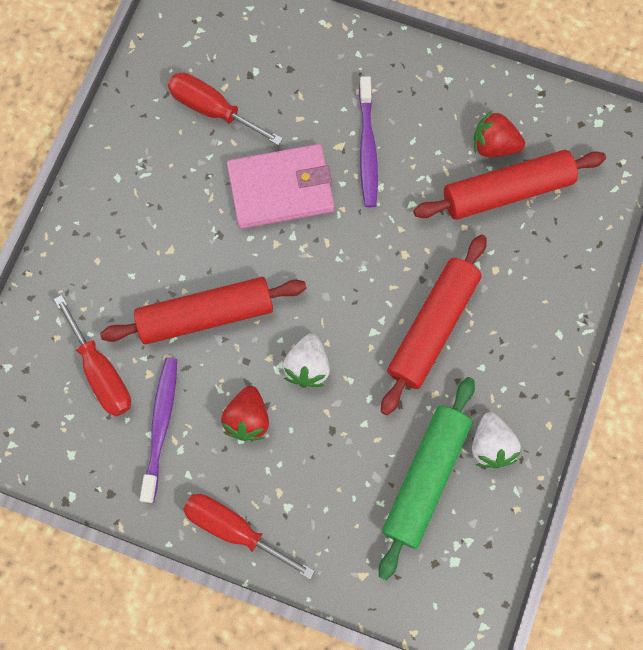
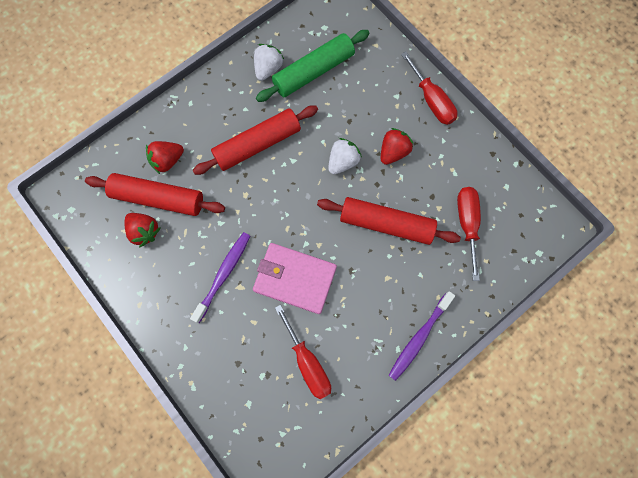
camera: 150 degrees left, 0 degrees up
purple toothbrush [140,358,177,503] -> purple toothbrush moved to [388,291,455,381]
none -> red strawberry [146,141,184,174]

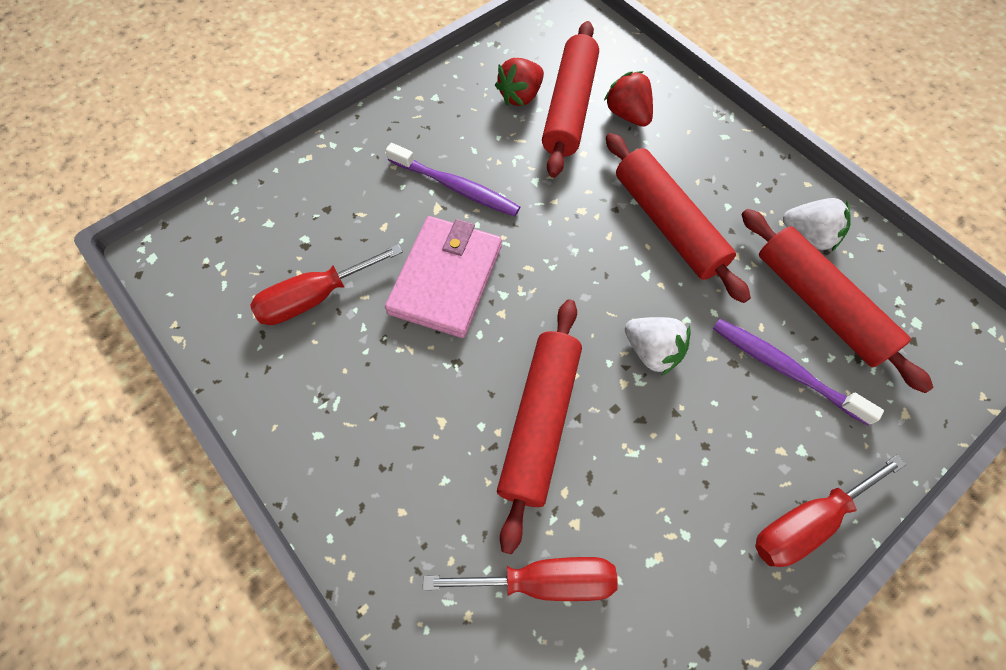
camera: 90 degrees right, 10 degrees down
green rolling pin [256,30,370,102] -> red rolling pin [741,209,933,393]
red strawberry [381,128,413,165] -> none
purple toothbrush [388,291,455,381] -> purple toothbrush moved to [713,318,884,425]

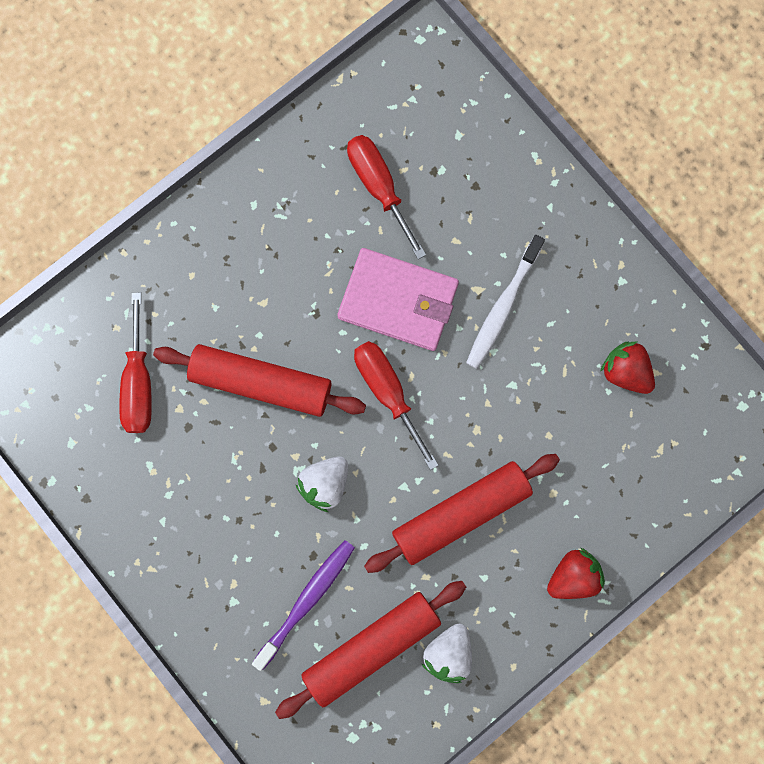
camera: 90 degrees right, 15 degrees up
purple toothbrush [386,143,520,216] -> white toothbrush [466,235,545,369]
red rolling pin [542,21,599,178] -> none
red strawberry [604,71,653,127] -> red strawberry moved to [547,548,605,599]
red screwdriver [755,455,906,567] -> red screwdriver moved to [354,341,439,470]

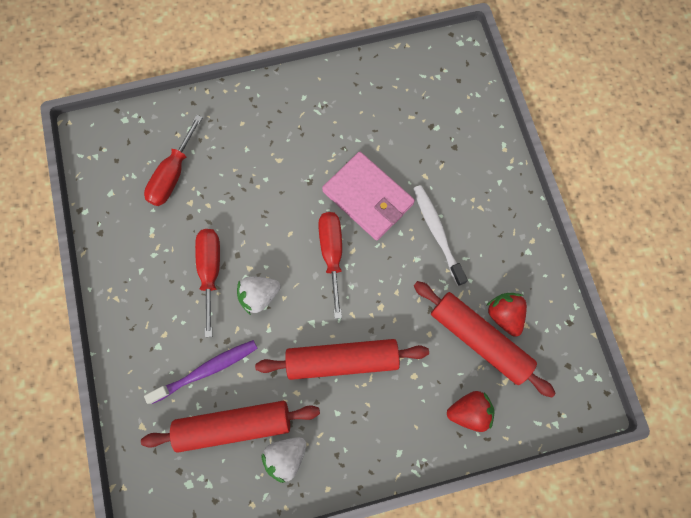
camera: 25 degrees right, 5 degrees down
red rolling pin [153,344,366,417] -> red rolling pin moved to [414,281,556,398]
red screwdriver [347,135,426,259] -> red screwdriver moved to [195,229,220,337]
white toothbrush [466,235,545,369] -> white toothbrush turned 105 degrees clockwise [413,185,468,286]
red strawberry [547,548,605,599] -> red strawberry moved to [447,391,495,432]

